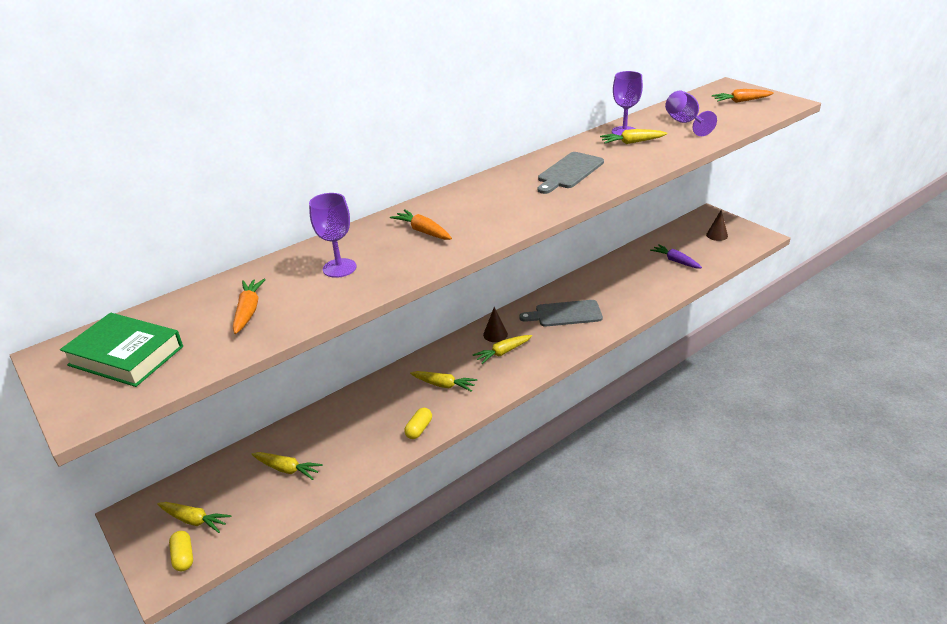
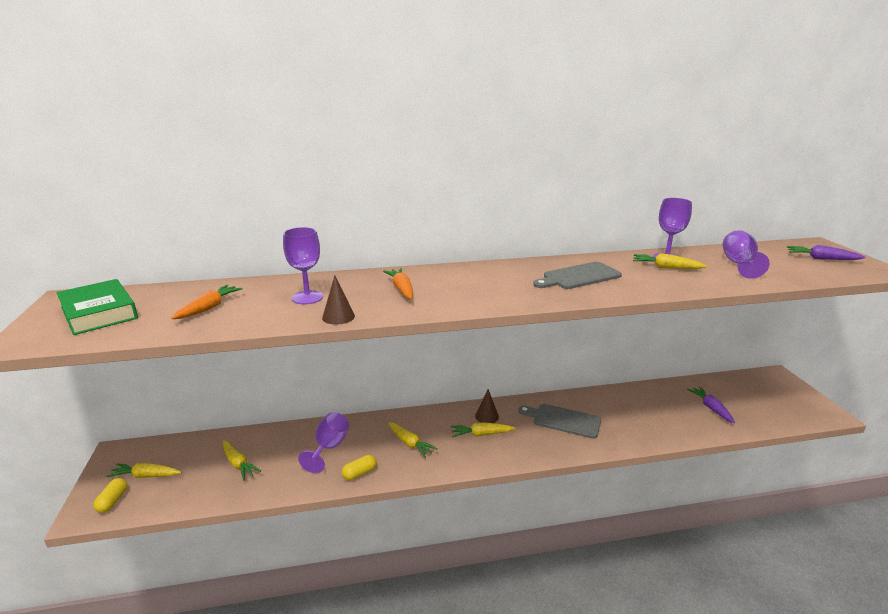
camera: 25 degrees right, 10 degrees down
yellow carrot [157,502,232,533] -> yellow carrot turned 135 degrees clockwise [106,463,182,478]
brown cone [706,210,728,241] -> brown cone moved to [322,275,355,325]
orange carrot [712,89,774,103] -> purple carrot [787,245,865,260]
none -> purple goblet [298,412,349,473]

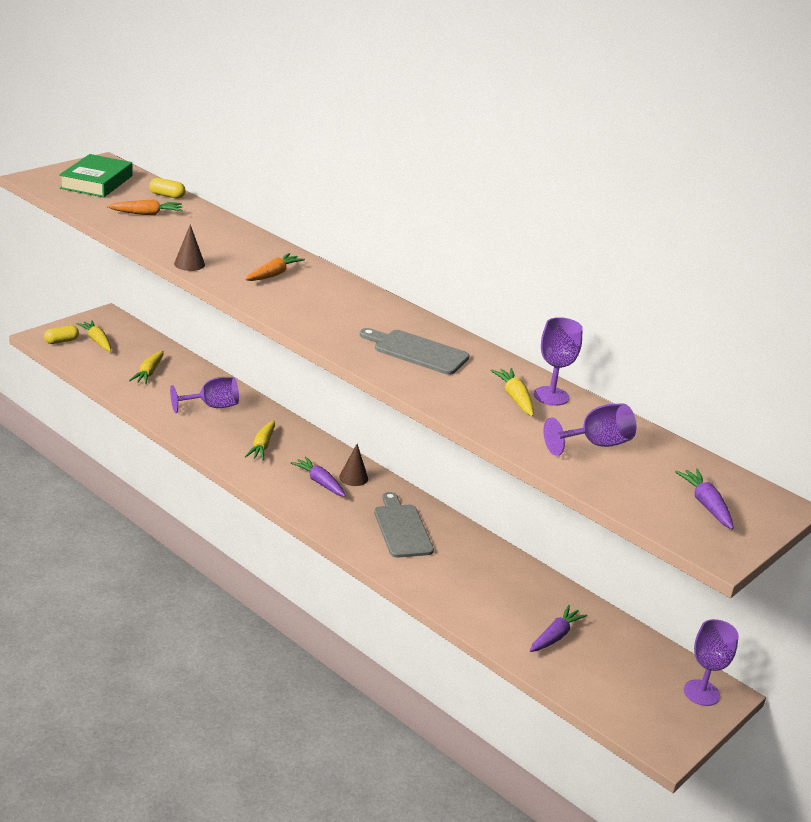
camera: 50 degrees right, 5 degrees up
purple goblet [283,227,323,304] -> purple goblet moved to [684,619,739,706]
yellow capsule [342,455,377,480] -> yellow capsule moved to [149,178,185,199]
yellow carrot [451,422,516,437] -> purple carrot [291,456,346,497]

